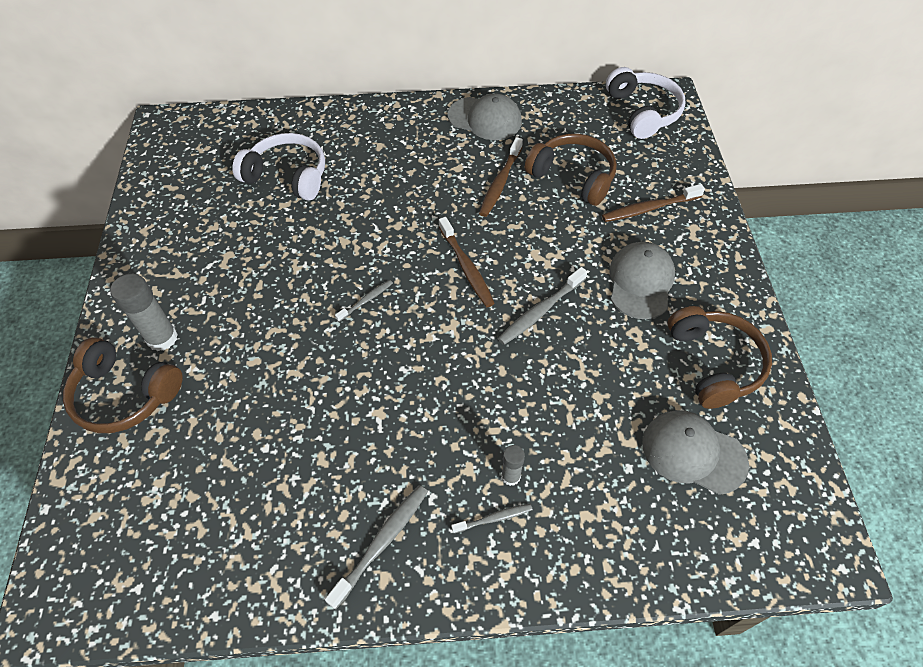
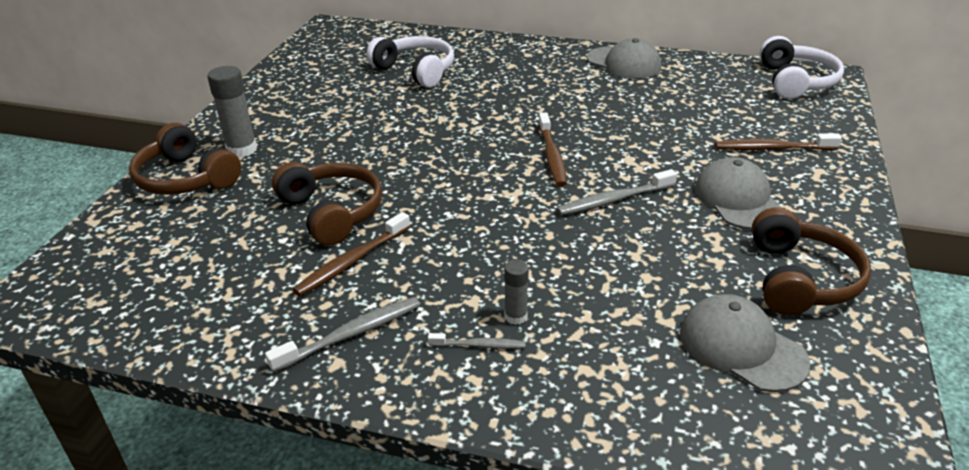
camera: 20 degrees right, 20 degrees down
grey toothbrush [335,280,393,322] -> none
brown toothbrush [479,137,523,217] -> brown toothbrush moved to [293,212,410,296]
brown headphones [525,133,617,206] -> brown headphones moved to [272,162,382,246]
grey cap [609,242,675,319] -> grey cap turned 45 degrees counterclockwise [694,157,782,230]

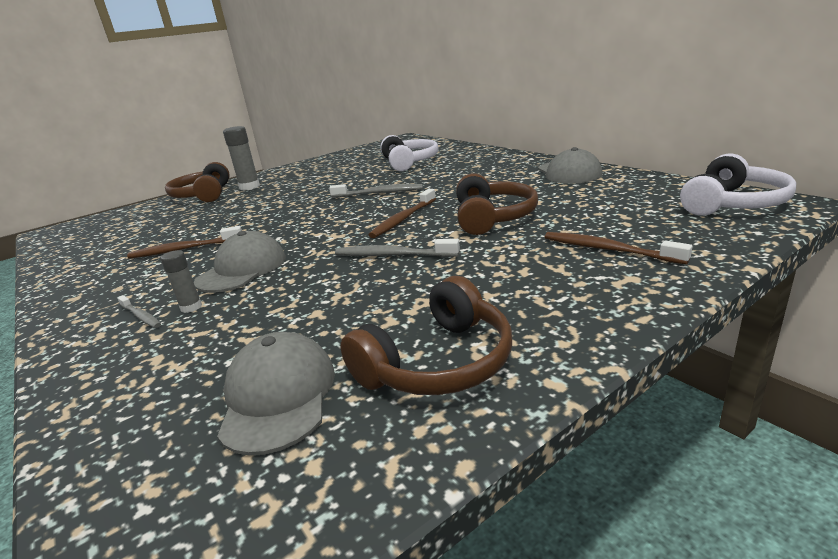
camera: 40 degrees right, 10 degrees down
grey toothbrush [265,297,420,373] -> grey toothbrush moved to [329,184,423,198]
brown headphones [272,162,382,246] -> brown headphones moved to [456,173,538,235]
grey cap [694,157,782,230] -> grey cap moved to [194,231,286,293]

